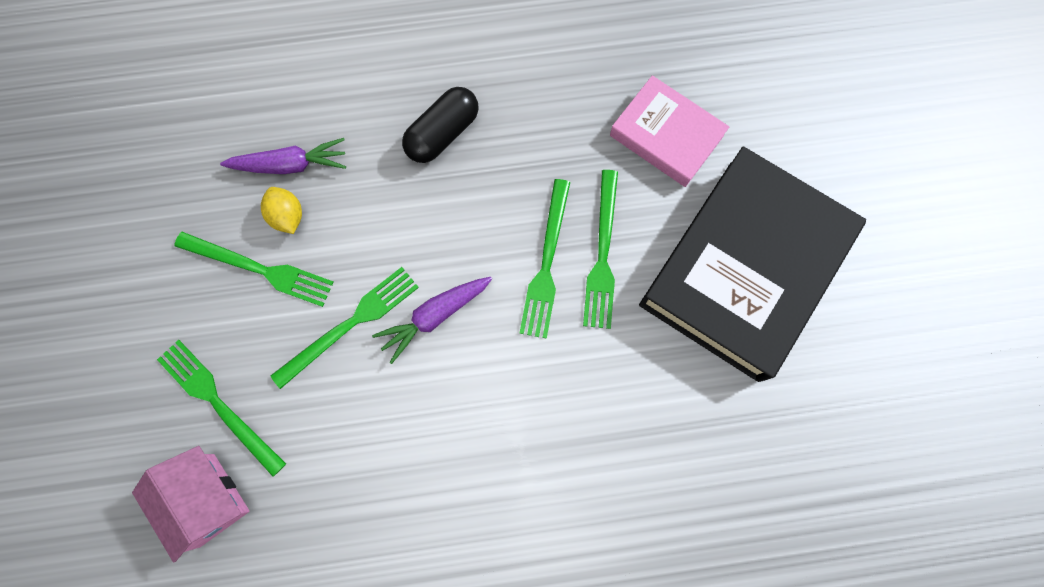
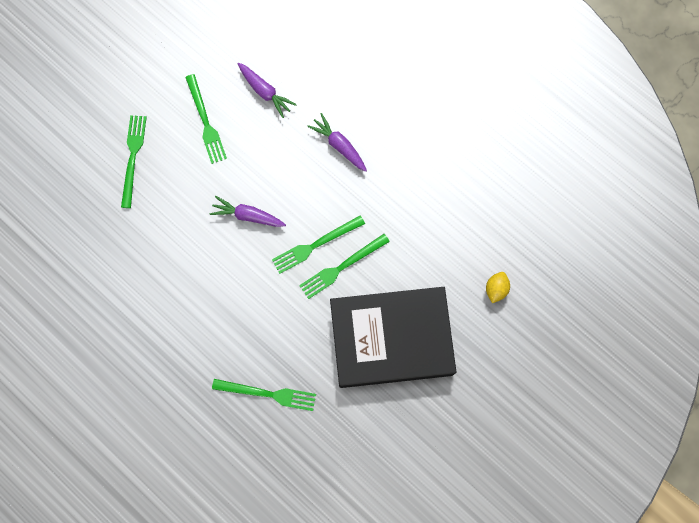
camera: 50 degrees right, 0 degrees up
pink house [132,446,250,563] -> none
yellow lemon [261,187,302,234] -> yellow lemon moved to [486,272,510,303]
green fork [271,267,419,389] -> green fork moved to [212,379,316,411]
black capsule [402,87,478,163] -> purple carrot [307,113,367,172]
pink book [610,75,729,187] -> none

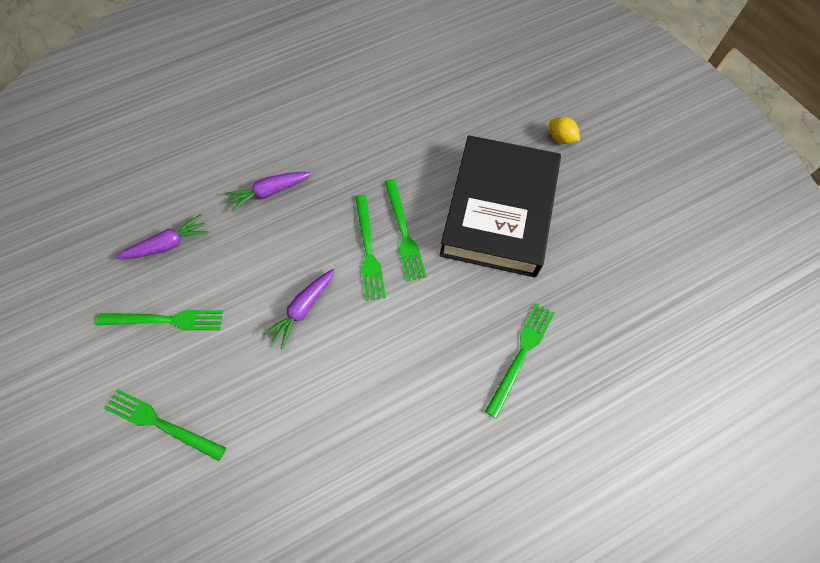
camera: 70 degrees left, 10 degrees down
yellow lemon [486,272,510,303] -> yellow lemon moved to [549,117,580,144]

